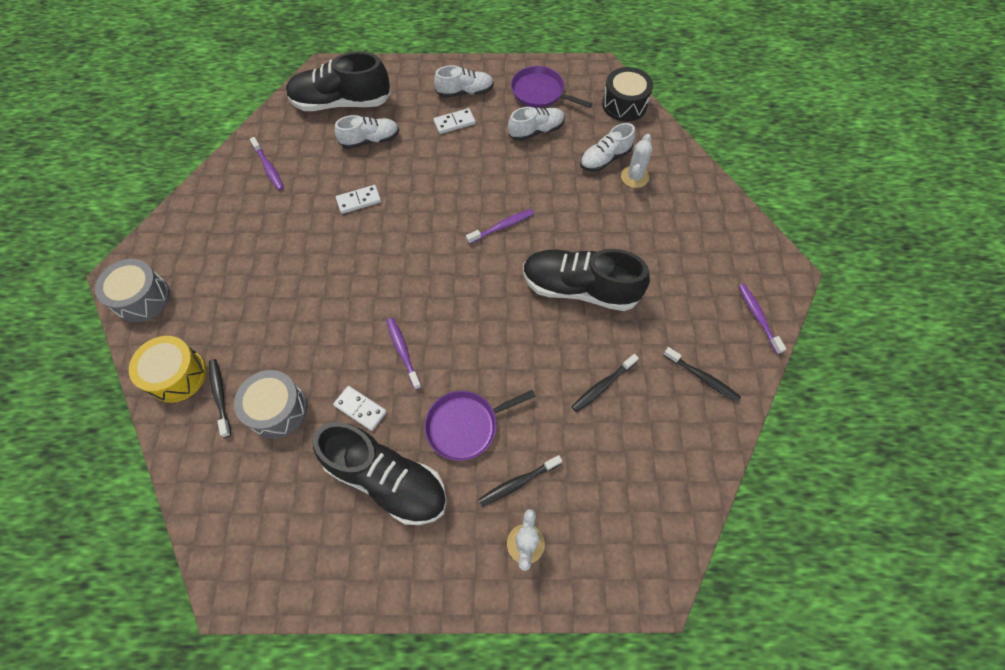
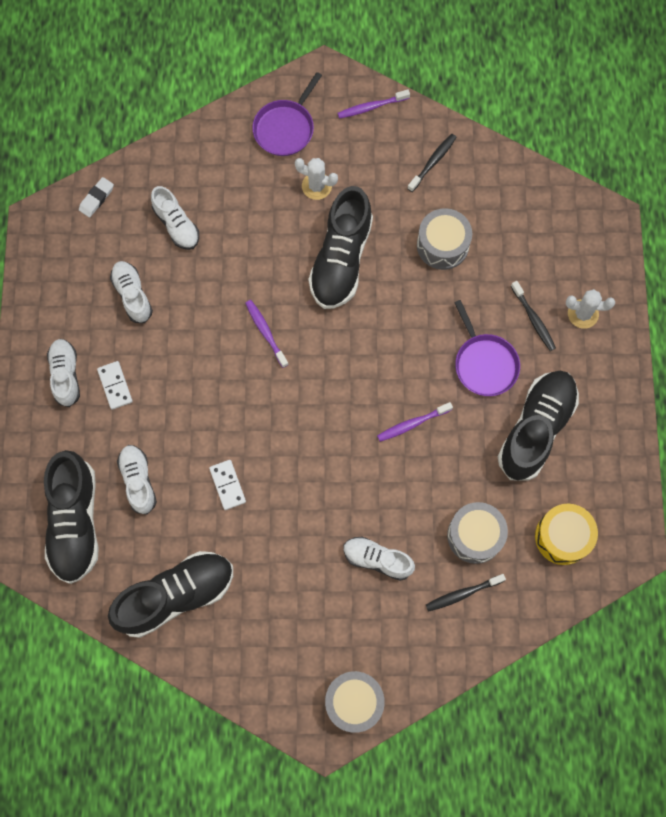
camera: 90 degrees left, 10 degrees up
yellow drum [129,336,207,403] -> yellow drum moved to [535,504,598,565]
purple toothbrush [250,137,284,191] -> black shoe [108,551,233,638]
white domino [333,386,387,431] -> none
purple pan [511,66,592,108] -> purple pan moved to [252,72,322,156]
black toothbrush [572,354,639,412] -> grey drum [417,208,472,270]
black drum [602,67,653,122] -> white eraser [79,177,114,218]
white cactus [621,134,652,188] -> white cactus moved to [295,158,338,200]
none -> white shoe [343,536,415,581]

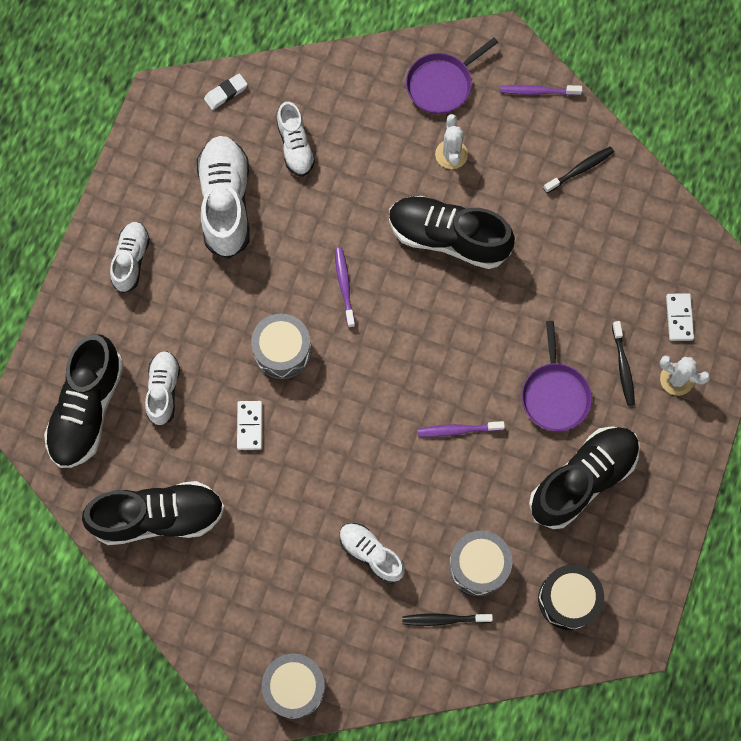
camera: 20 degrees right, 0 degrees up
white domino [97,361,133,410] -> white domino moved to [666,293,694,341]
white shoe [110,261,153,323] -> white shoe [197,136,250,259], size x1.73
white cactus [295,158,338,200] -> white cactus turned 45 degrees clockwise [435,114,468,169]
black shoe [308,186,373,309] -> black shoe turned 75 degrees clockwise [389,196,515,269]
grey drum [417,208,472,270] -> grey drum moved to [251,313,312,379]
yellow drum [535,504,598,565] -> black drum [538,565,604,630]

